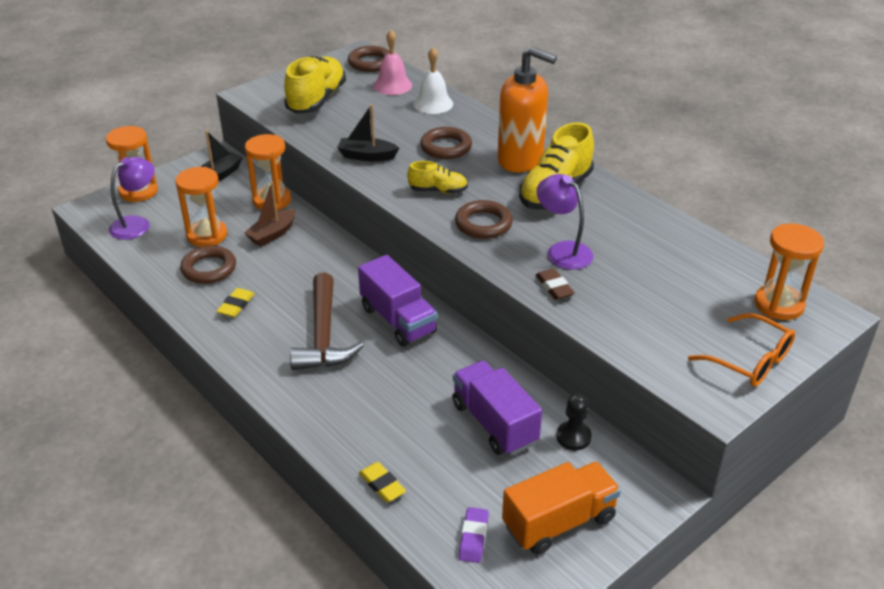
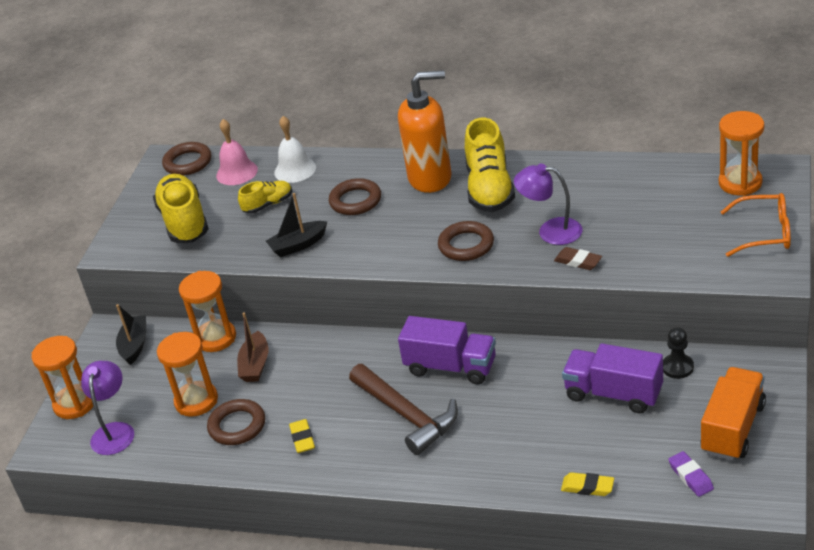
camera: 30 degrees left, 0 degrees up
yellow shoe [407,161,468,194] -> yellow shoe moved to [238,181,292,214]

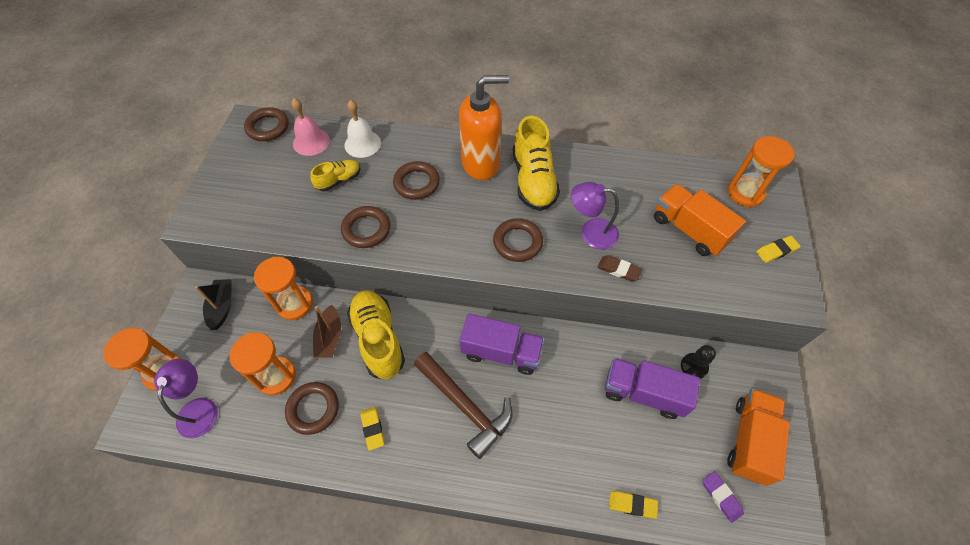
camera: 10 degrees left, 20 degrees up
yellow shoe [153,174,209,243] -> yellow shoe moved to [347,290,405,379]
black boat [266,193,328,257] -> brown ring [341,206,390,248]
orange glasses [721,193,791,257] -> yellow eraser [756,236,801,263]
none -> orange truck [654,184,746,256]

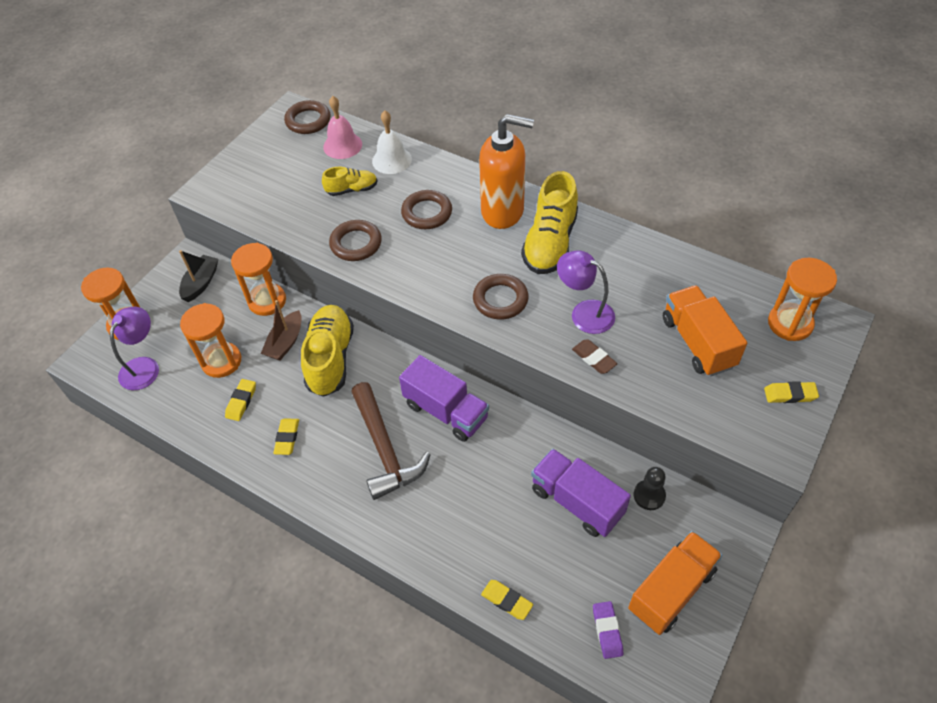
camera: 25 degrees right, 5 degrees down
brown ring [285,382,339,435] -> yellow eraser [225,379,256,421]

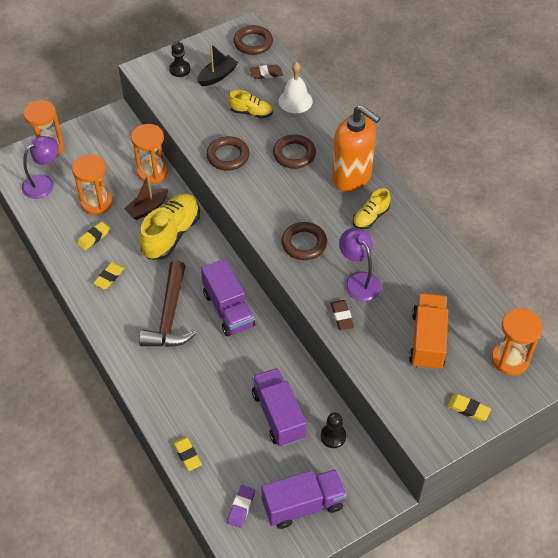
camera: 25 degrees right, 0 degrees up
black boat [179,250,218,302] -> black boat moved to [197,44,238,86]
pink bell [323,96,362,159] -> brown eraser [250,65,283,79]
yellow shoe [521,171,578,274] -> yellow shoe [353,188,391,229], size x0.54
orange truck [628,531,722,635] -> purple truck [262,469,347,529]
none -> black pawn [169,41,191,77]

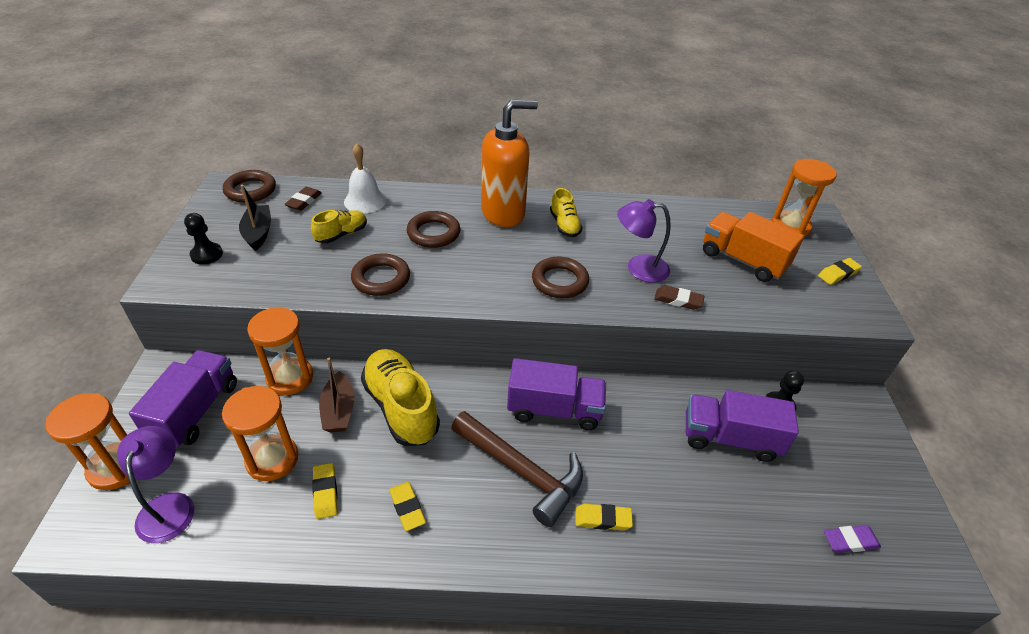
camera: 60 degrees left, 10 degrees down
yellow eraser [173,436,202,471] -> yellow eraser moved to [575,504,633,530]
purple eraser [227,485,255,528] -> purple eraser turned 60 degrees counterclockwise [824,525,881,553]
purple truck [262,469,347,529] -> purple truck moved to [129,350,237,449]

